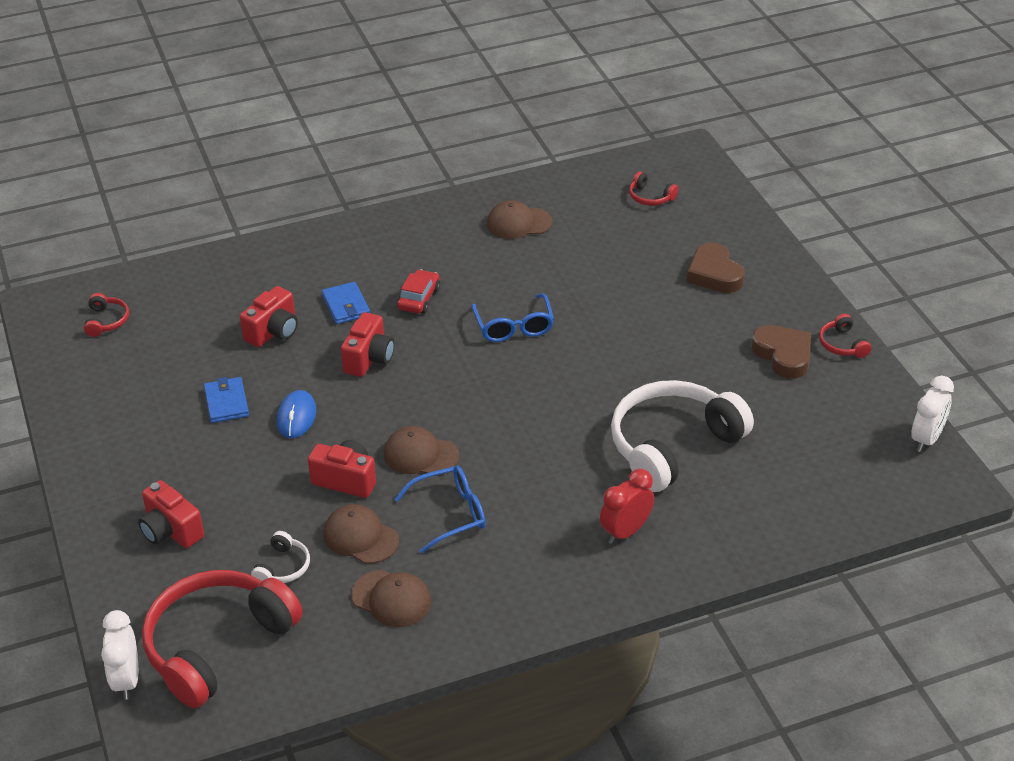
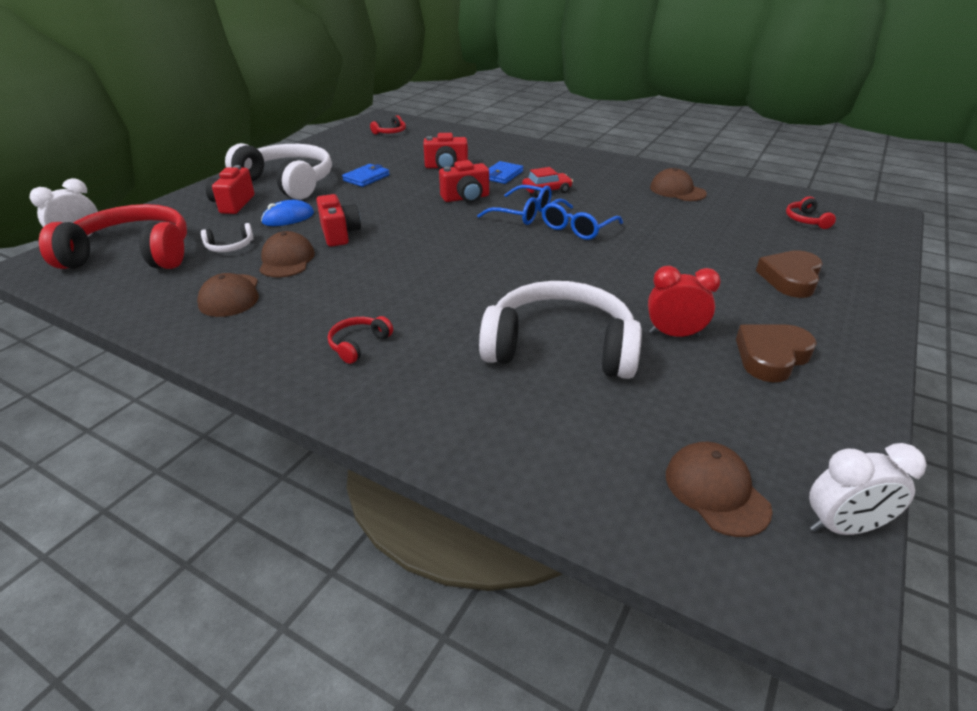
camera: 50 degrees right, 5 degrees down
blue mouse [277,390,316,438] -> blue mouse moved to [261,200,314,226]
brown cap [384,426,459,476] -> brown cap moved to [666,442,773,537]
blue glasses [395,465,486,553] -> blue glasses moved to [477,185,552,225]
red clock [600,469,654,544] -> red clock moved to [648,266,721,337]
brown heart [751,325,811,379] -> brown heart turned 150 degrees counterclockwise [736,324,817,382]
red headphones [819,314,871,358] -> red headphones moved to [328,316,393,364]
none -> white headphones [225,143,332,200]

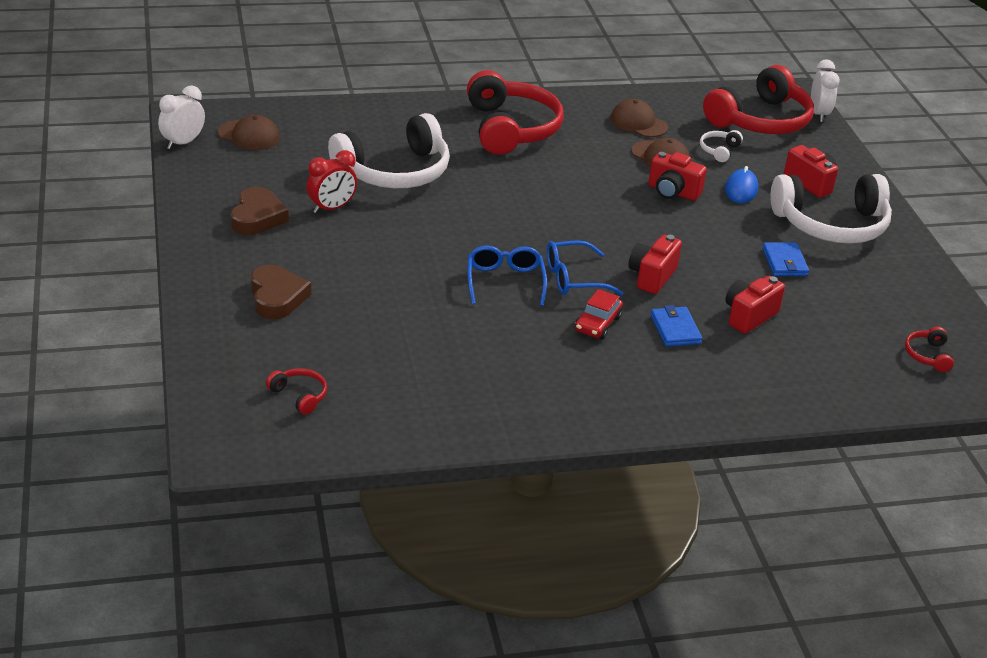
camera: 135 degrees right, 0 degrees up
red headphones [328,316,393,364] -> red headphones [467,70,564,155], size x2.43
brown cap [650,168,707,201] -> none

